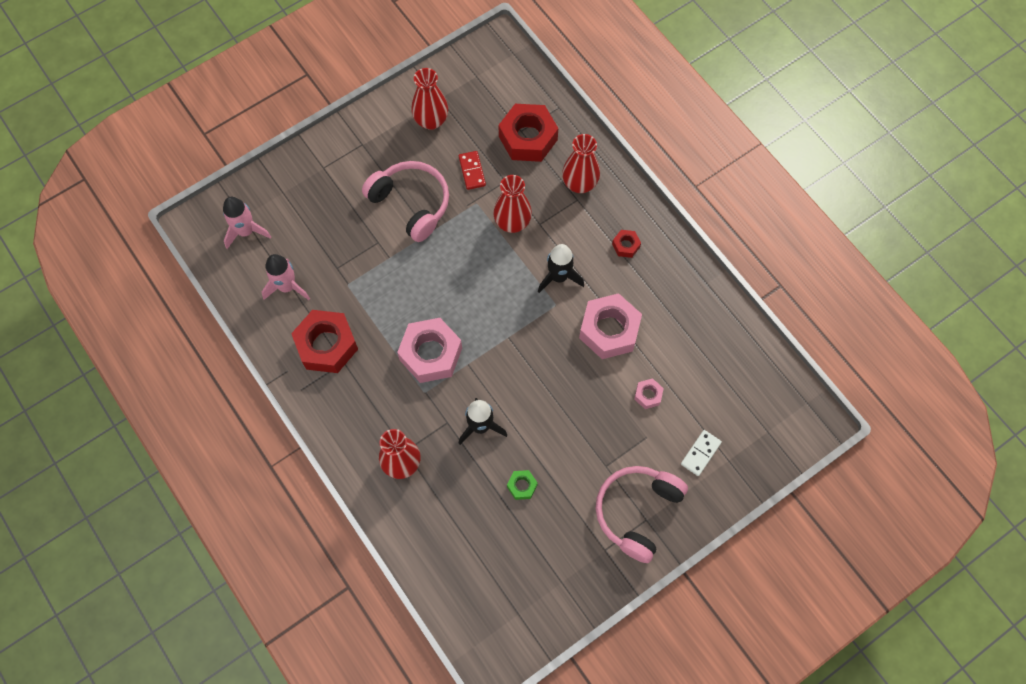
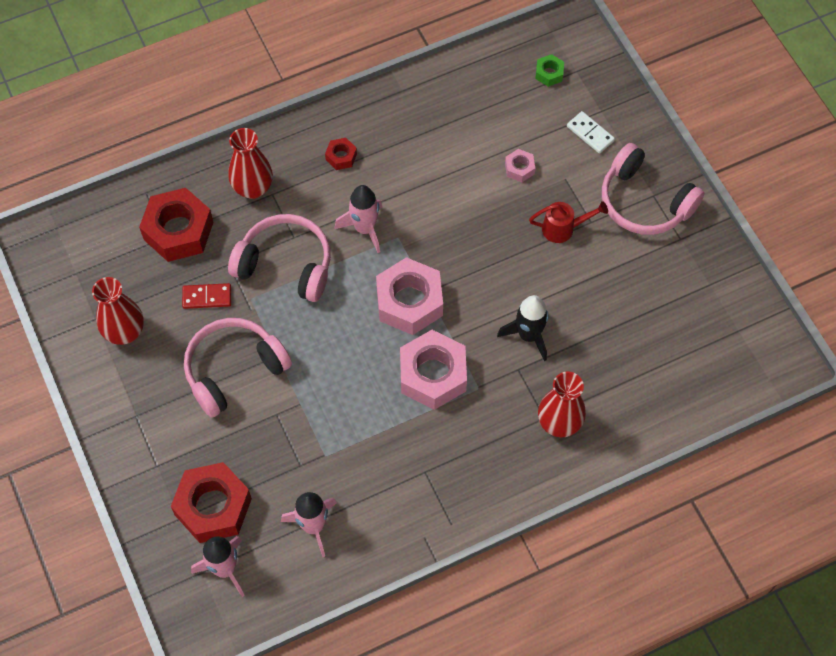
camera: 80 degrees left, 5 degrees down
red nut [291,310,358,373] -> red nut moved to [171,462,252,543]
red vase [493,175,532,233] -> pink headphones [228,214,331,302]
green nut [507,470,538,500] -> green nut moved to [535,54,564,87]
black rocket [538,244,584,293] -> pink rocket [335,185,382,253]
pink nut [579,293,642,359] -> pink nut moved to [376,257,443,335]
none -> red watering can [529,201,608,243]

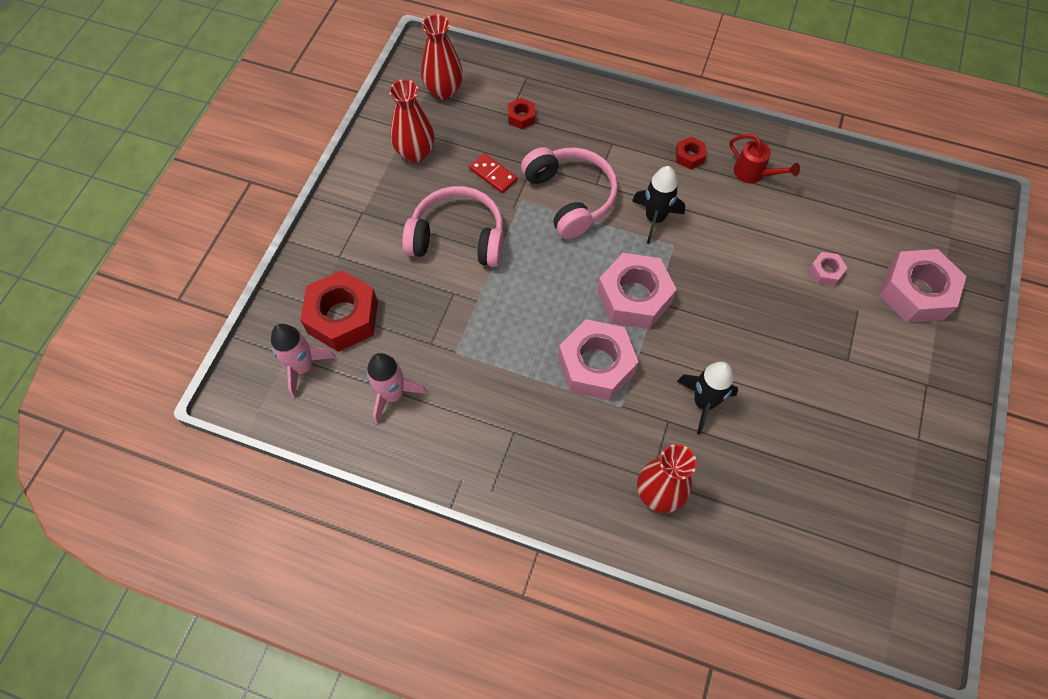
camera: 45 degrees right, 0 degrees up
red nut [139,188,214,262] -> red nut [508,98,535,129], size x0.46
red vase [228,128,273,199] -> red vase moved to [421,14,463,100]
pink rocket [335,185,382,253] -> black rocket [632,166,685,244]
red watering can [529,201,608,243] -> red watering can moved to [729,134,800,183]
green nut [535,54,564,87] -> none
white domino [567,111,615,153] -> pink nut [879,249,966,323]
pink headphones [602,143,704,235] -> none

